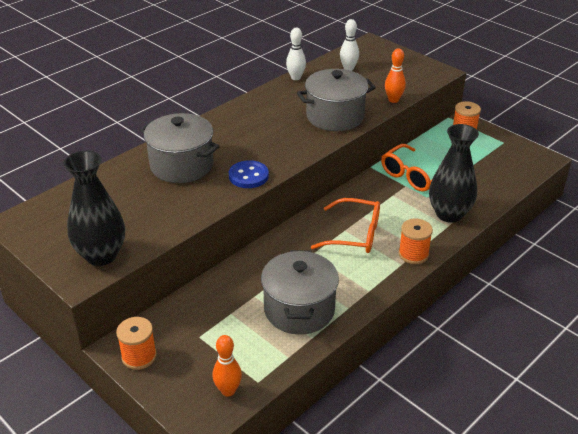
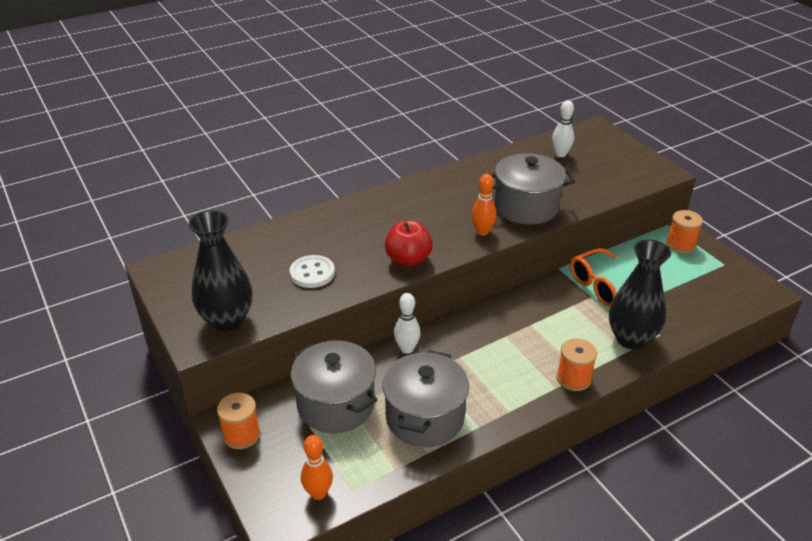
camera: 15 degrees right, 0 degrees up
grey pot [140,113,220,183] -> grey pot moved to [291,340,378,433]
blue button [229,160,269,188] -> red apple [385,220,433,267]
white bowling pin [286,28,306,80] -> white bowling pin moved to [394,293,421,354]
orange glasses [311,198,380,253] -> none
orange bowling pin [385,48,406,103] -> orange bowling pin moved to [471,174,497,236]
none -> white button [290,255,335,288]

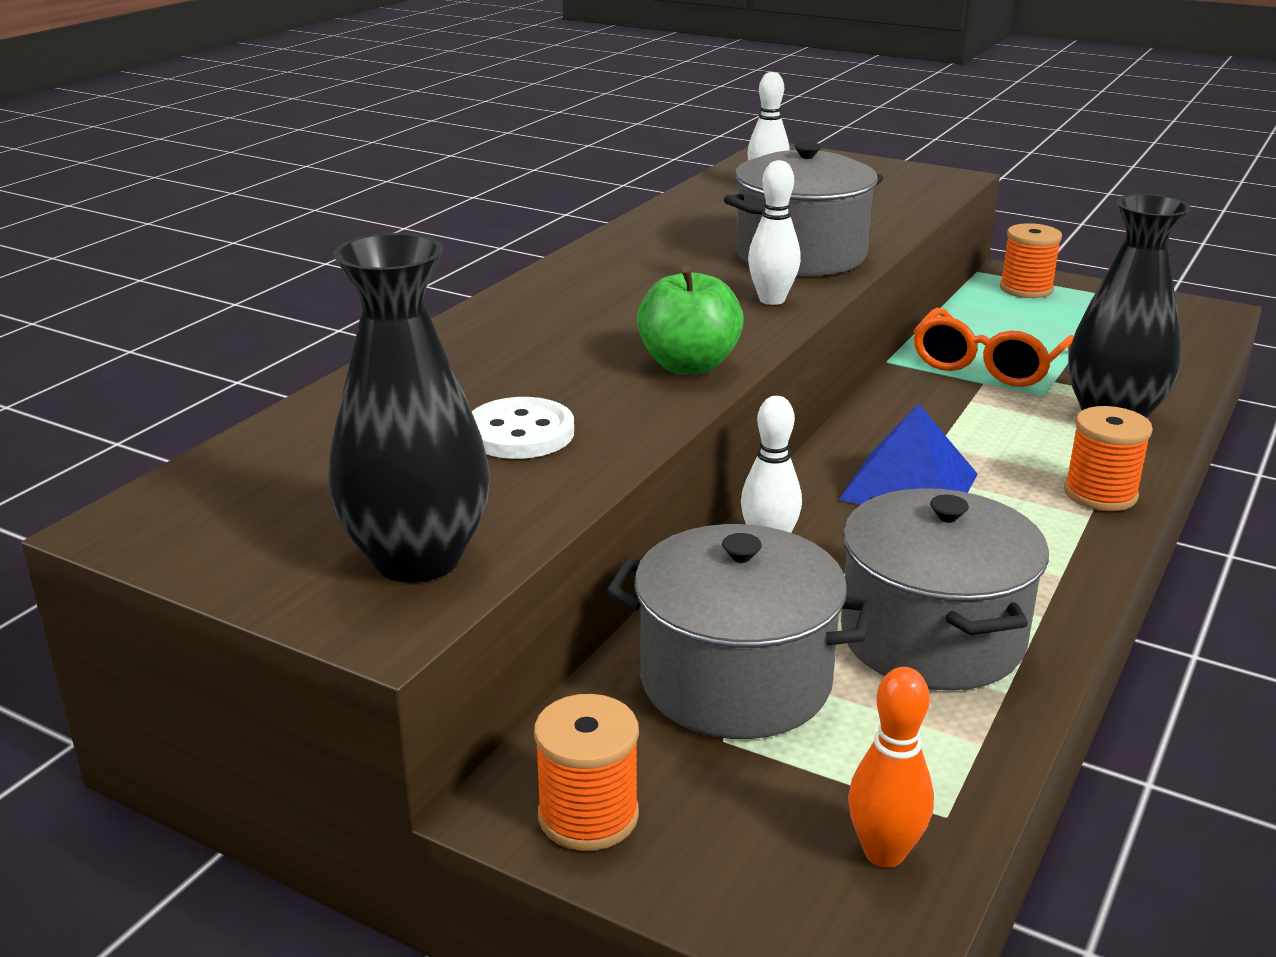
camera: 30 degrees left, 10 degrees down
red apple [385,220,433,267] -> green apple [637,267,744,375]
orange bowling pin [471,174,497,236] -> white bowling pin [748,160,801,305]
none -> blue pyramid [838,404,977,505]

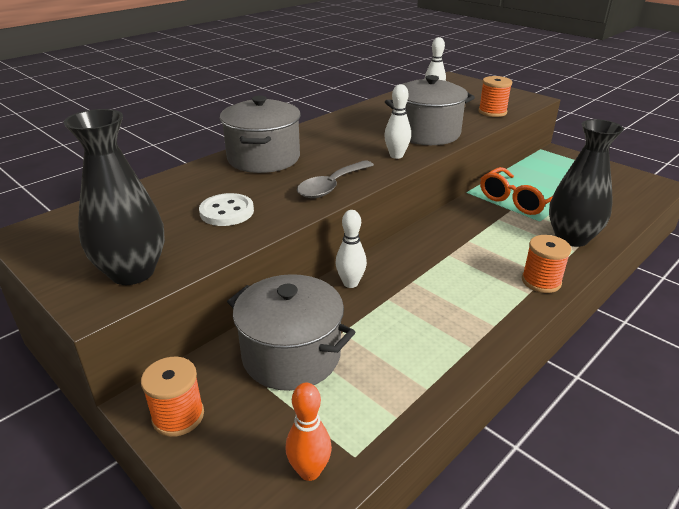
camera: 15 degrees right, 5 degrees up
green apple [637,267,744,375] -> grey spoon [297,160,374,198]
blue pyramid [838,404,977,505] -> none
grey pot [841,488,1049,690] -> grey pot moved to [220,96,301,173]
orange spool [1000,223,1062,298] -> orange spool moved to [478,76,512,117]

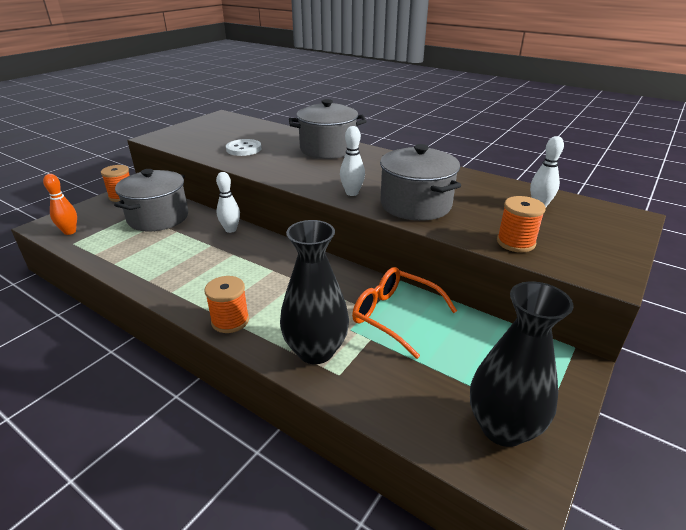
camera: 80 degrees right, 0 degrees up
black vase [63,109,165,285] -> black vase moved to [470,281,574,447]
grey spoon [297,160,374,198] -> none

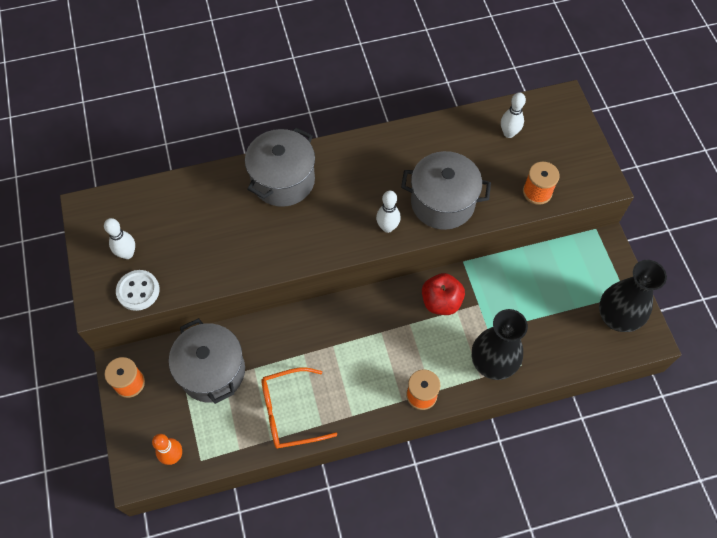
camera: 50 degrees left, 30 degrees up
white bowling pin [216,172,240,233] -> white bowling pin moved to [104,218,135,259]
white button [226,139,261,156] -> white button moved to [116,270,160,311]
orange glasses [352,267,457,359] -> orange glasses moved to [261,367,337,449]
none -> red apple [422,273,465,315]

